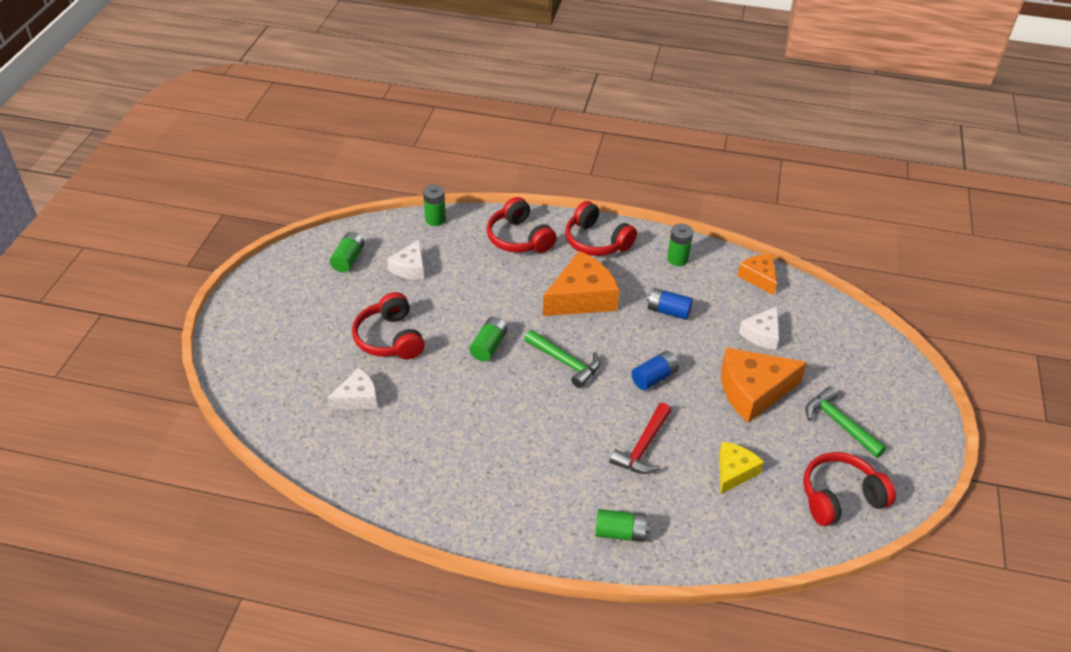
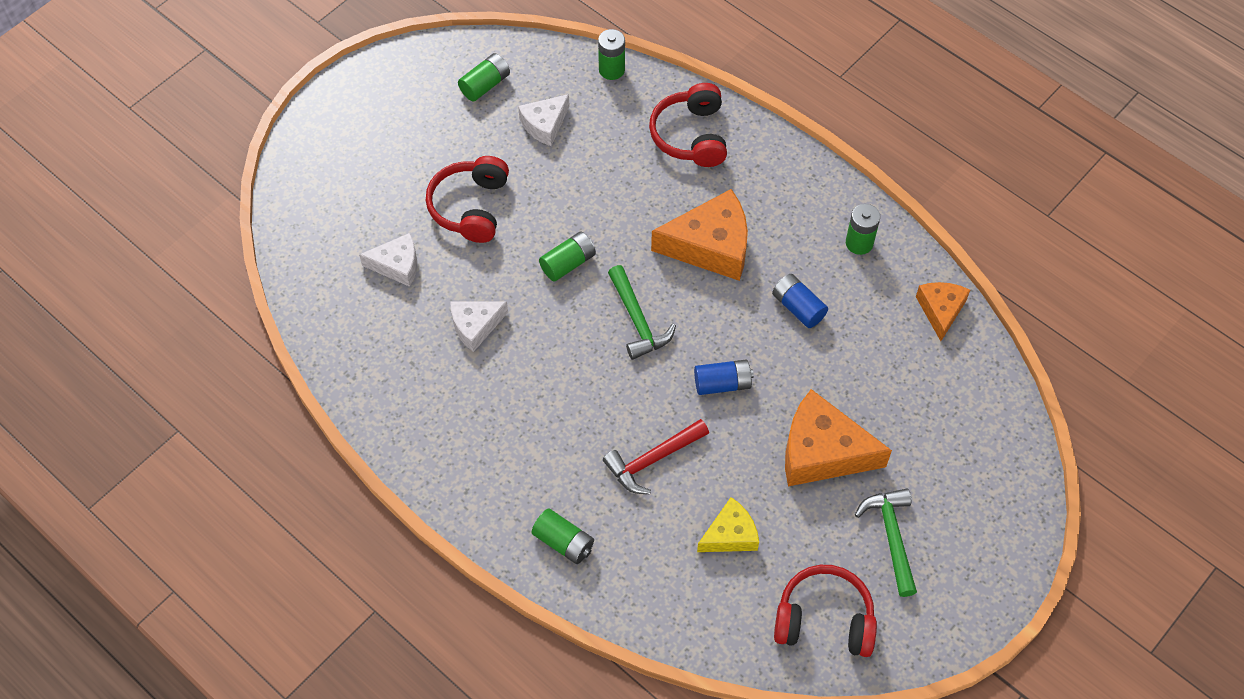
camera: 30 degrees right, 15 degrees up
red headphones [565,201,637,256] -> none
white cheese [739,307,779,350] -> white cheese moved to [450,301,508,352]

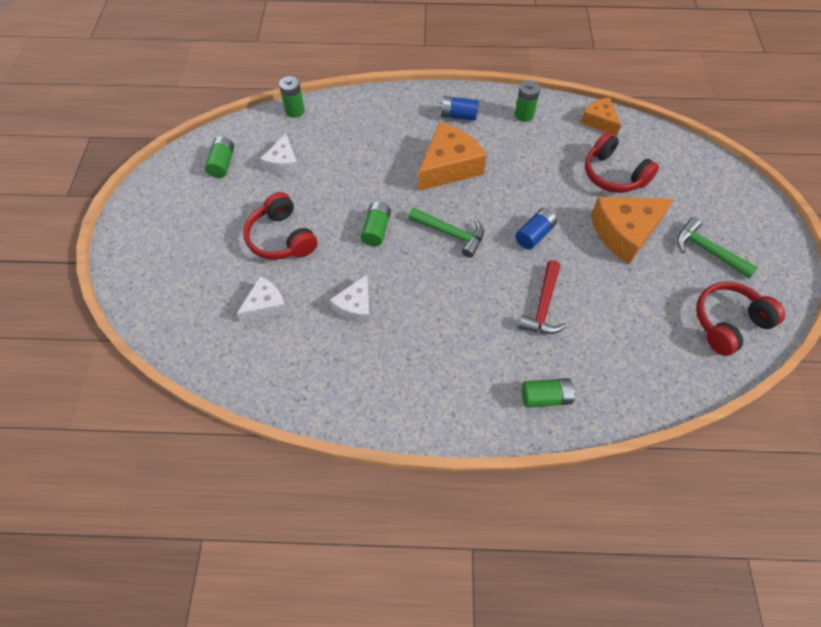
camera: 40 degrees left, 0 degrees up
red headphones [649,83,727,167] -> red headphones moved to [585,132,659,193]
yellow cheese [697,497,759,552] -> none
blue battery [772,274,828,328] -> blue battery moved to [439,96,479,121]

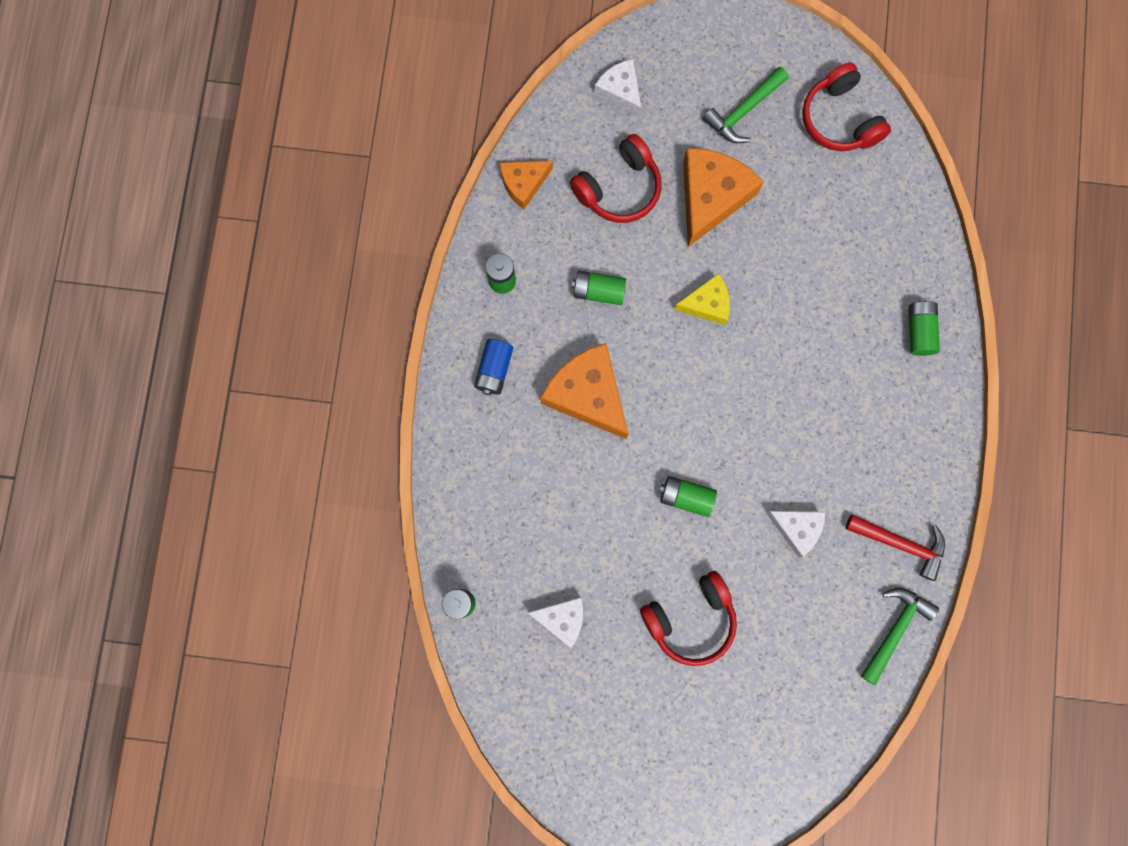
camera: 85 degrees left, 20 degrees up
green battery [205,136,234,178] -> green battery moved to [572,271,626,305]
white cheese [237,276,287,322] -> white cheese moved to [594,59,641,116]
green hammer [408,207,484,258] -> green hammer moved to [861,588,939,685]
blue battery [515,208,557,250] -> yellow cheese [674,273,730,325]
red hammer [518,260,567,334] -> red hammer moved to [846,514,945,581]
orange cheese [591,197,674,264] -> orange cheese turned 135 degrees counterclockwise [683,148,764,247]

